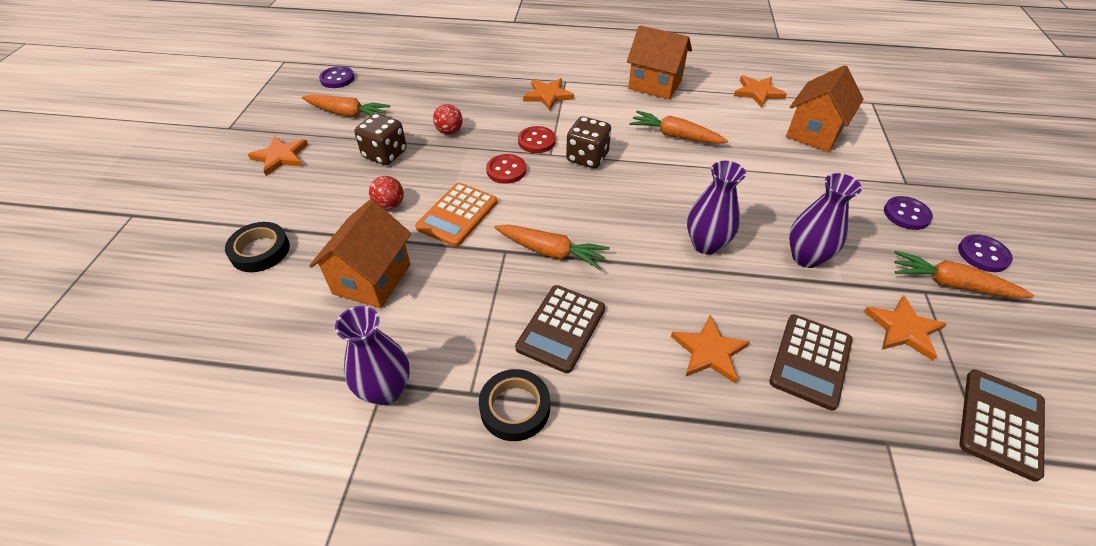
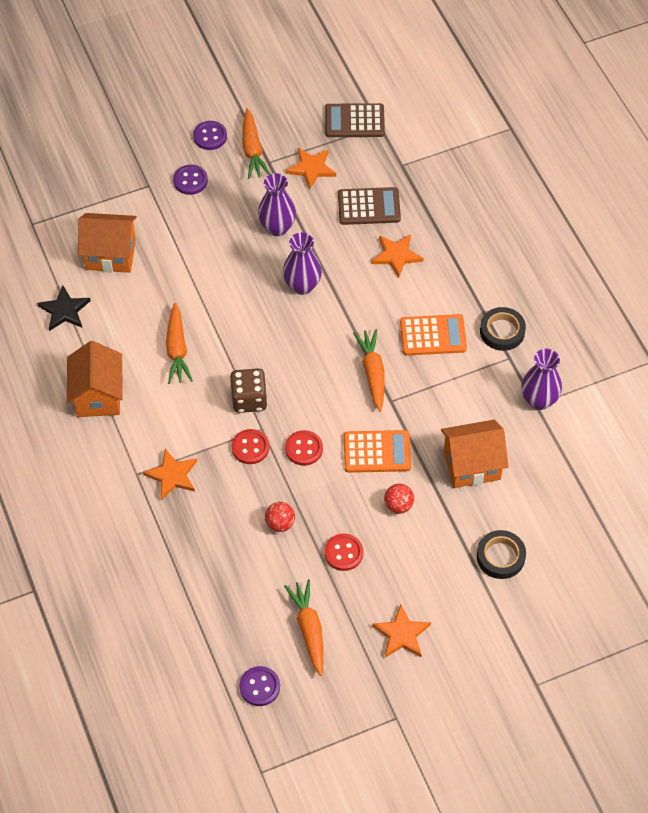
camera: 120 degrees left, 10 degrees up
brown dice [354,113,407,165] -> red button [325,534,363,571]
brown calculator [515,285,605,373] -> orange calculator [400,314,467,356]
orange star [734,75,787,107] -> black star [37,285,91,331]

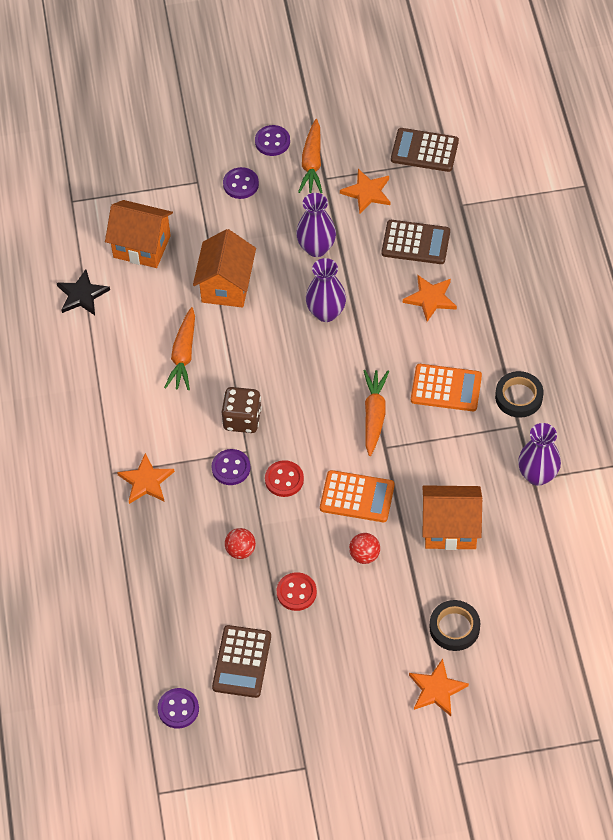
camera: 15 degrees right, 0 degrees up
orange house [67,341,123,417] -> orange house moved to [193,229,256,308]
red button [232,429,269,464] -> purple button [212,449,250,485]
orange carrot [284,579,323,676] -> brown calculator [212,625,271,698]
orange star [372,604,431,658] -> orange star moved to [409,659,469,716]

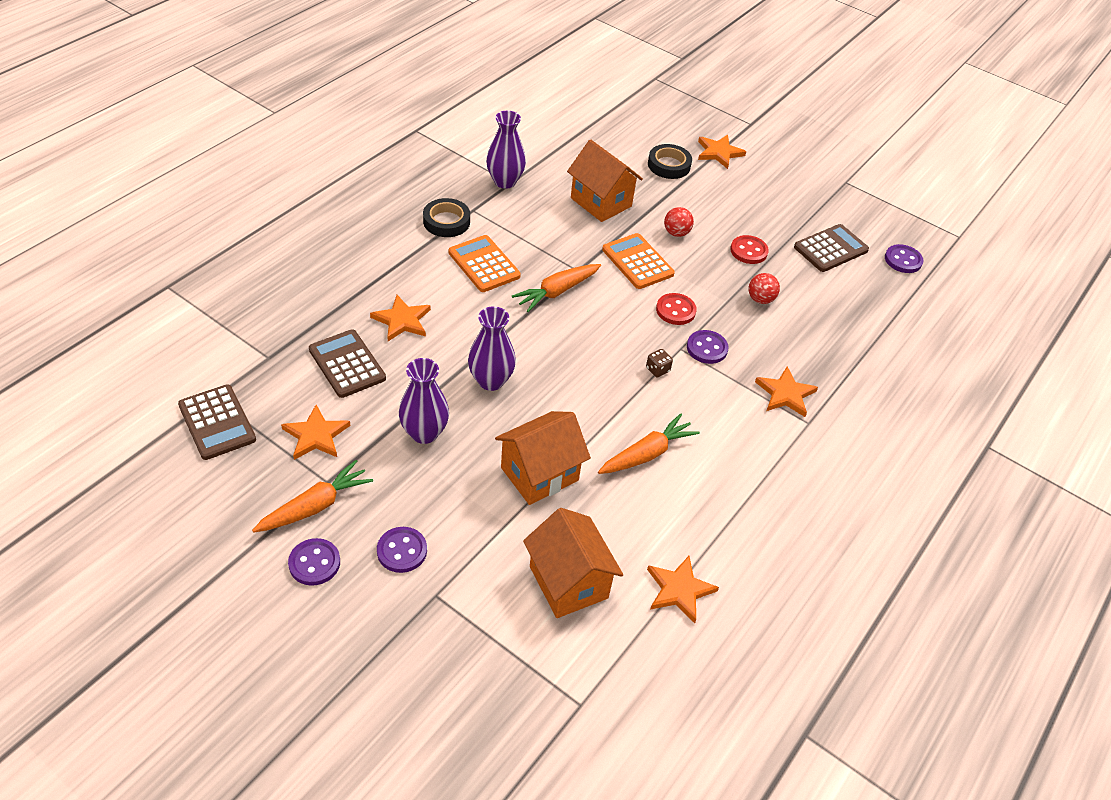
camera: 140 degrees left, 10 degrees down
black star [57,269,110,315] -> orange star [647,556,719,623]
brown dice [222,387,262,433] -> brown dice [646,349,673,377], size x0.50

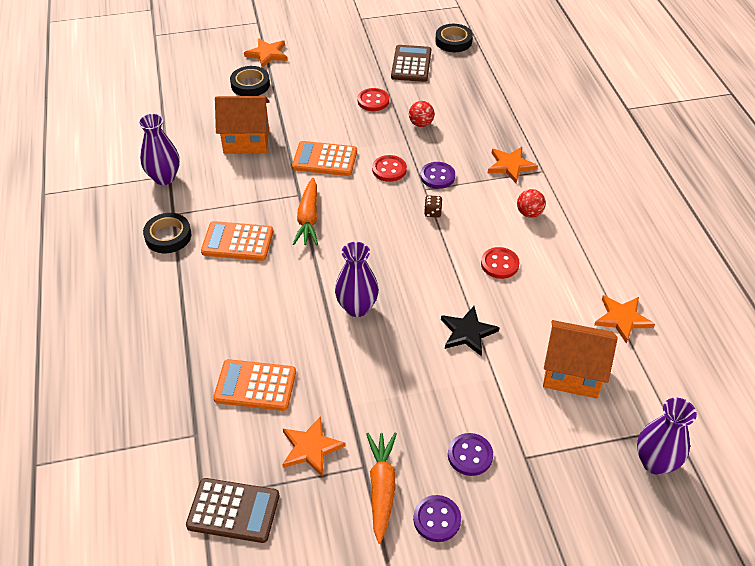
camera: 45 degrees left, 0 degrees up
brown calculator [309,329,386,398] -> orange calculator [213,359,296,411]
orange star [370,295,431,341] -> none
purple vase [399,358,449,444] -> purple vase moved to [637,398,697,475]
orange house [495,411,591,505] -> black star [441,306,500,356]
orange carrot [598,413,700,474] -> red button [481,247,520,279]
red ball [664,207,694,237] -> red ball moved to [517,189,546,218]
purple button [885,244,924,273] -> black tape [435,24,473,52]

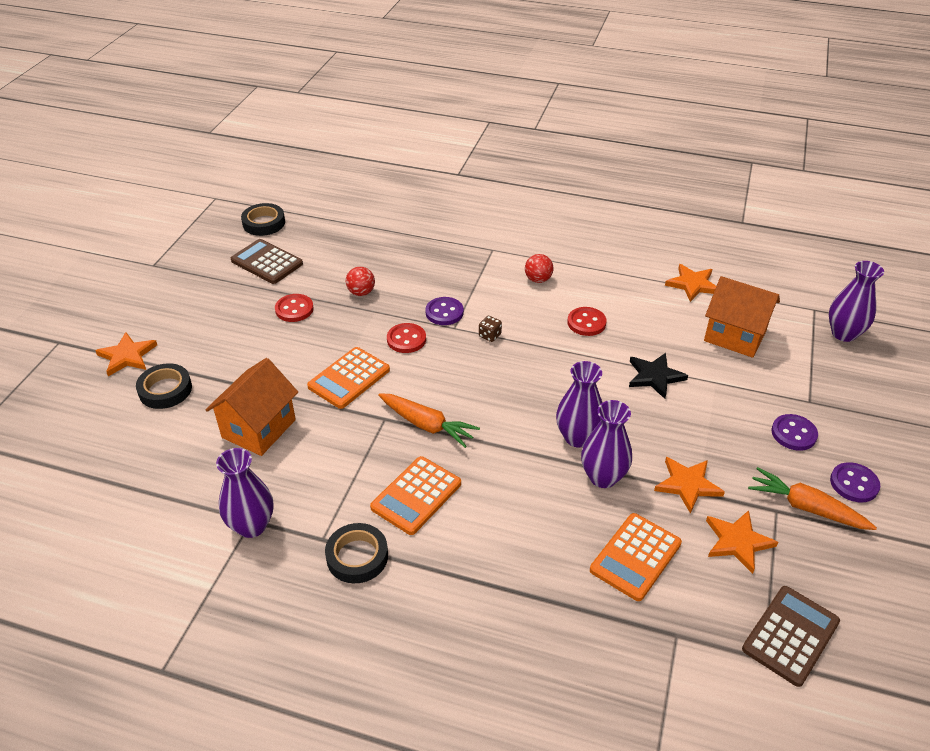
camera: 60 degrees left, 5 degrees down
orange star [488,147,538,183] -> orange star moved to [654,457,725,514]
orange house [543,320,618,398] -> orange house turned 75 degrees clockwise [704,276,780,358]
none -> purple vase [581,400,632,488]

